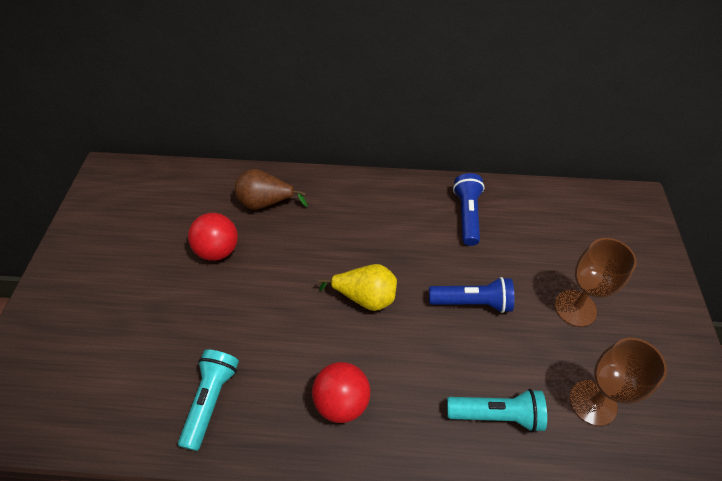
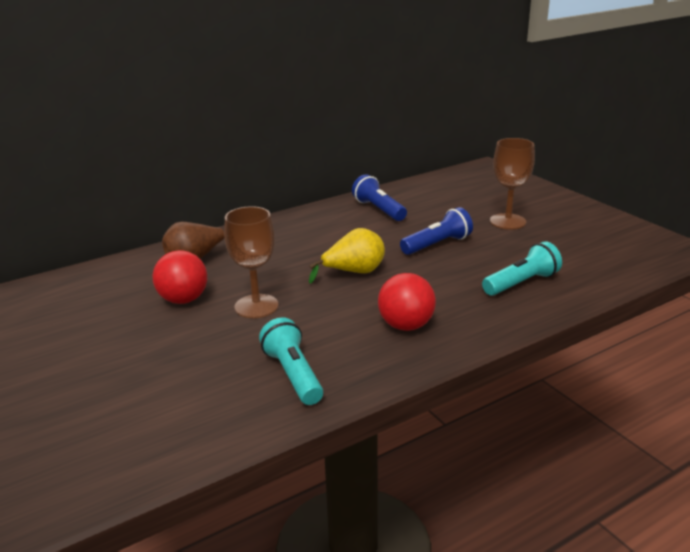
camera: 35 degrees left, 25 degrees down
brown goblet [570,338,667,426] -> brown goblet moved to [224,206,279,318]

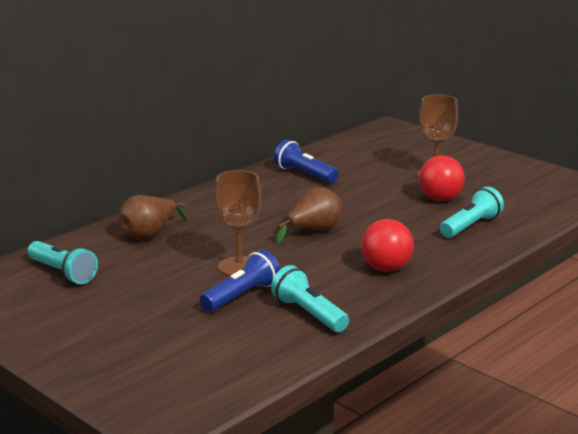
camera: 15 degrees left, 5 degrees down
red ball [153,250,207,304] -> red ball moved to [419,155,465,201]
yellow pear [309,228,385,283] -> brown pear [276,187,342,244]
blue flashlight [400,207,473,255] -> blue flashlight moved to [200,250,280,312]
none -> turquoise flashlight [28,241,98,284]

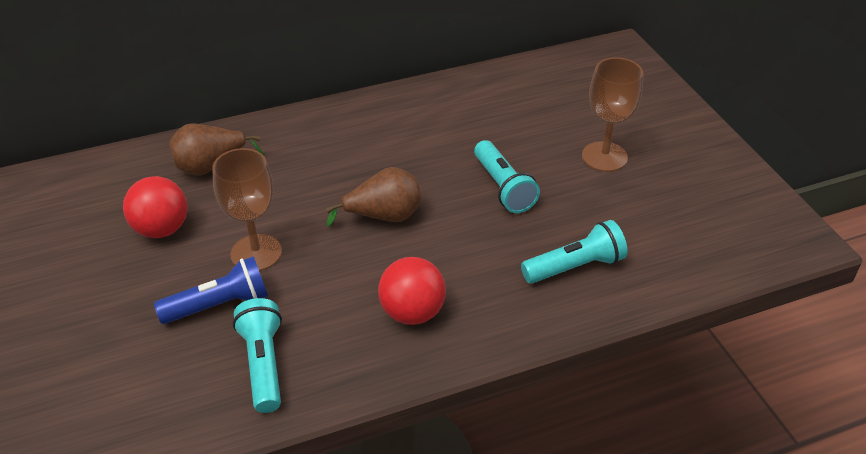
camera: 25 degrees right, 20 degrees up
turquoise flashlight [28,241,98,284] -> turquoise flashlight moved to [474,140,540,213]
blue flashlight [274,140,338,183] -> none
red ball [419,155,465,201] -> red ball moved to [123,176,188,238]

